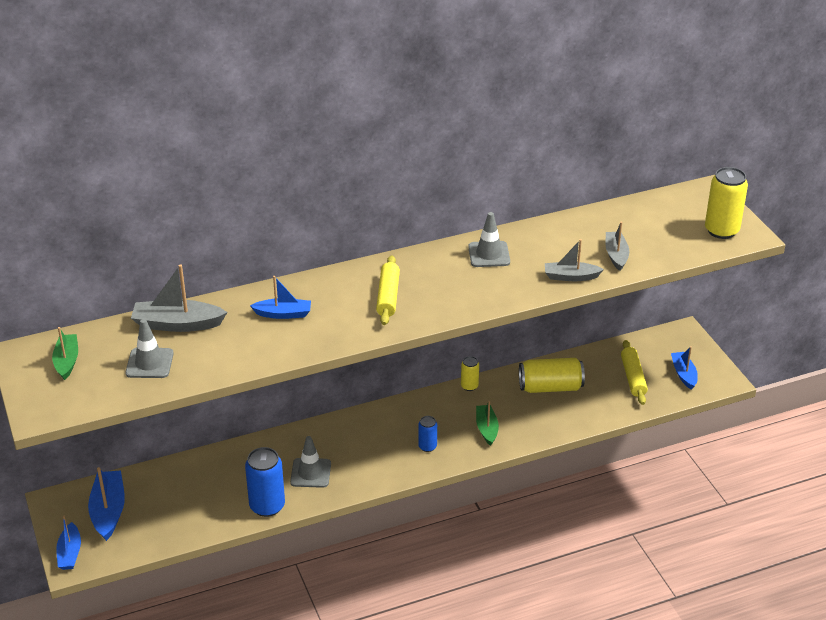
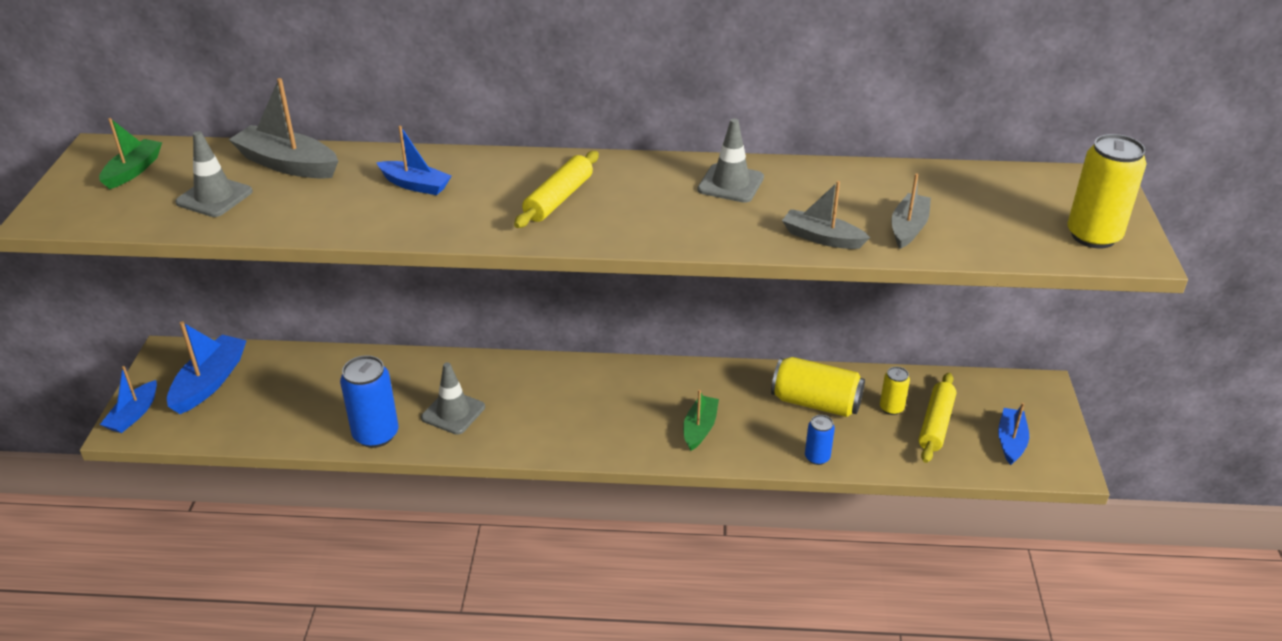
camera: 25 degrees right, 0 degrees up
blue can [418,416,437,452] -> blue can moved to [805,415,835,465]
yellow can [461,356,479,391] -> yellow can moved to [880,367,910,415]

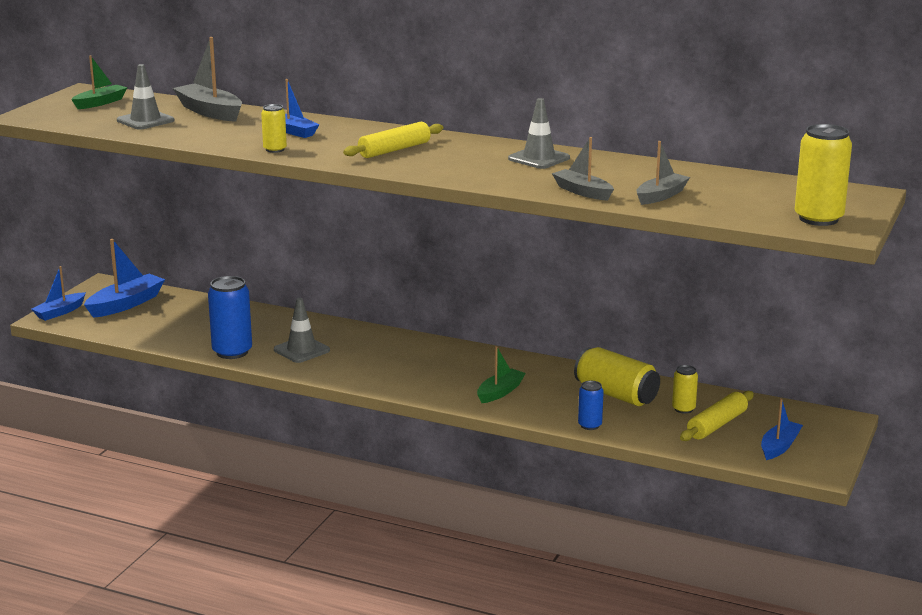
camera: 20 degrees right, 15 degrees down
none -> yellow can [261,104,287,153]

